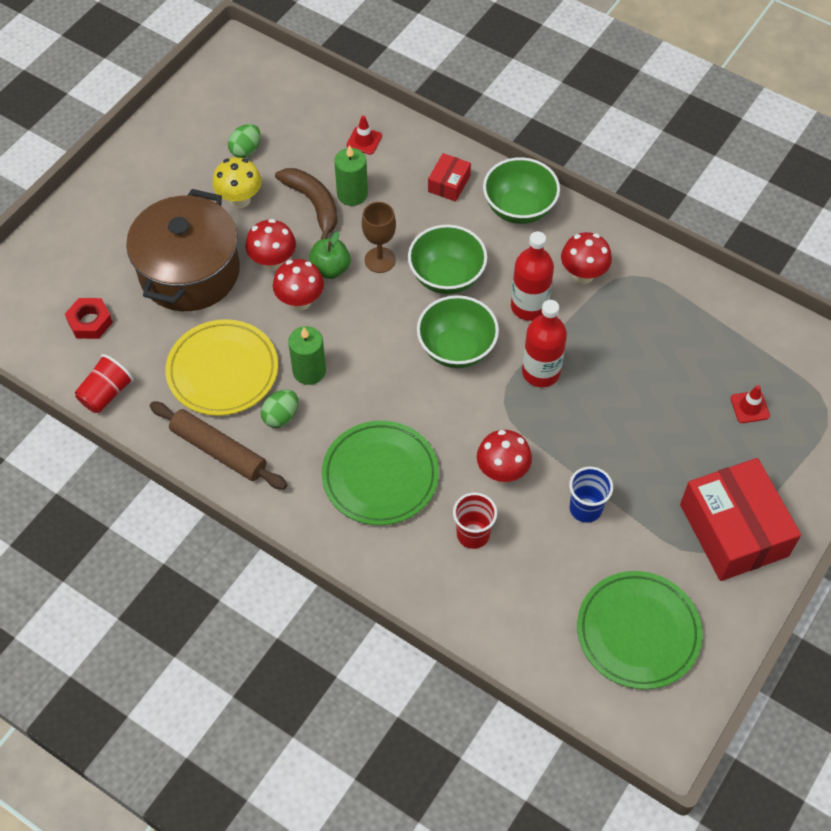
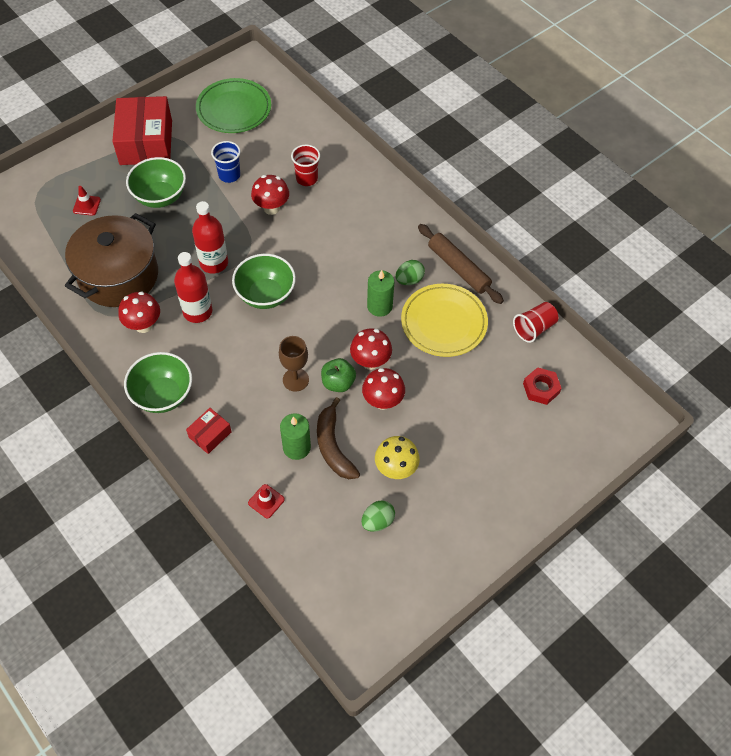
camera: 165 degrees left, 0 degrees up
brown pot [126,189,240,311] -> brown pot moved to [65,213,158,307]
green plate [322,421,439,525] -> none
green bowl [408,225,487,294] -> green bowl moved to [126,157,186,208]

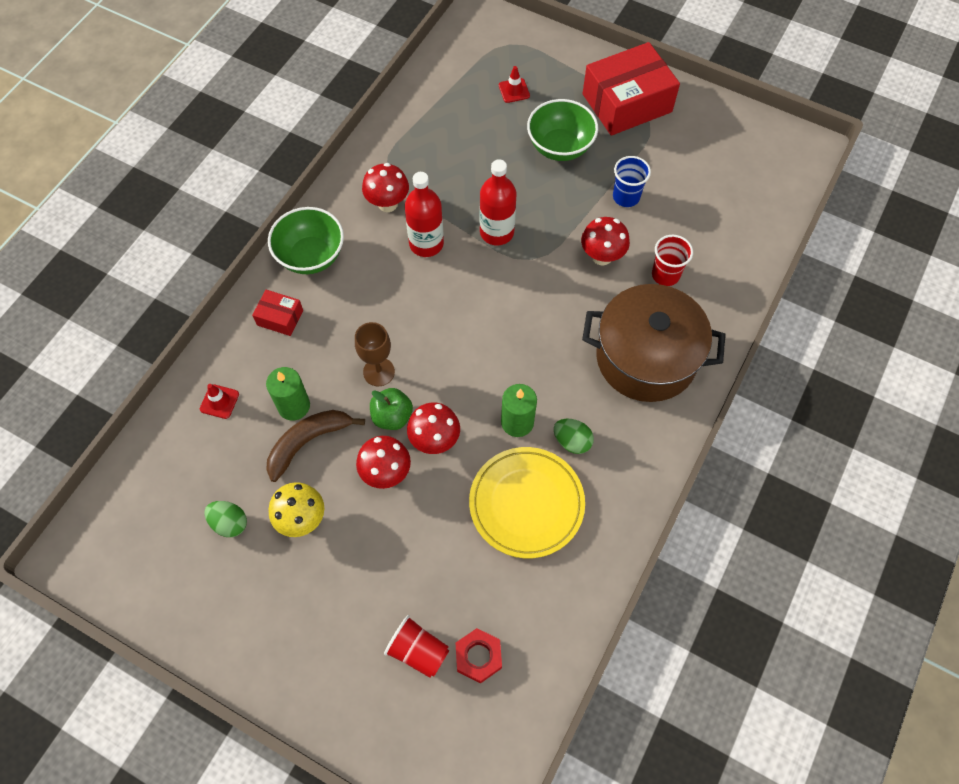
camera: 70 degrees right, 5 degrees up
brown pot [65,213,158,307] -> brown pot moved to [582,284,726,402]
green plate [196,78,271,133] -> none
green bowl [232,254,296,309] -> none
brown rolling pin [418,224,504,304] -> none
red cup [513,302,558,343] -> red cup moved to [384,615,449,678]

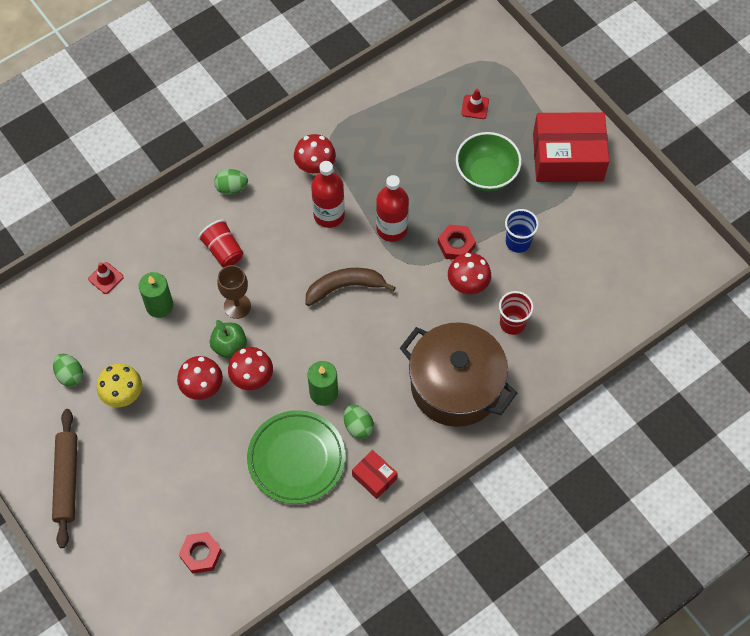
camera: 25 degrees right, 0 degrees up
red box [252,290,303,336] -> red box moved to [352,450,398,499]
brown banana [266,410,365,482] -> brown banana moved to [306,268,396,306]
green bowl [268,207,344,274] -> green egg [214,169,248,195]
red cup [384,615,449,678] -> red cup moved to [198,220,243,267]
yellow plate [469,447,585,558] -> green plate [247,410,346,504]
none -> brown rolling pin [52,409,77,548]
none -> red nut [438,224,476,260]

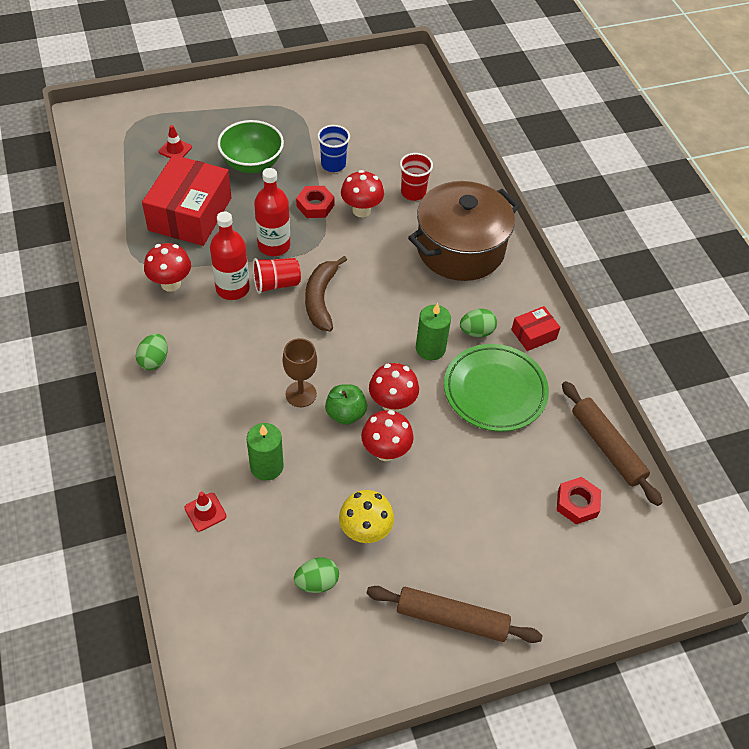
camera: 75 degrees left, 10 degrees down
red cup [198,220,243,267] -> red cup moved to [253,258,301,294]
red box [533,112,609,182] -> red box moved to [142,155,231,246]
none -> brown rolling pin [562,381,663,506]

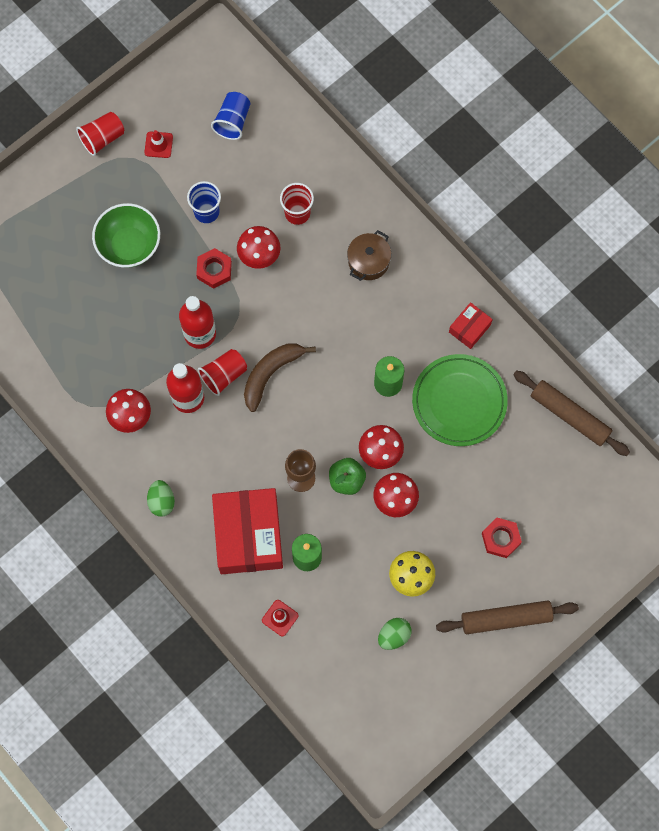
camera: 20 degrees left, 20 degrees up
red box [142,155,231,246] -> red box moved to [212,488,283,574]
red traffic cone [159,125,192,158] -> red traffic cone moved to [144,130,173,158]
brown banana [305,256,347,331] -> brown banana turned 60 degrees clockwise [244,343,316,412]
brown pot [408,181,520,281] -> brown pot [347,230,391,281], size x0.47
green egg [460,309,497,337] -> none
red nut [557,477,601,524] -> red nut moved to [482,518,522,558]
none -> red cup [76,112,124,156]
none -> blue cup [211,92,250,140]

